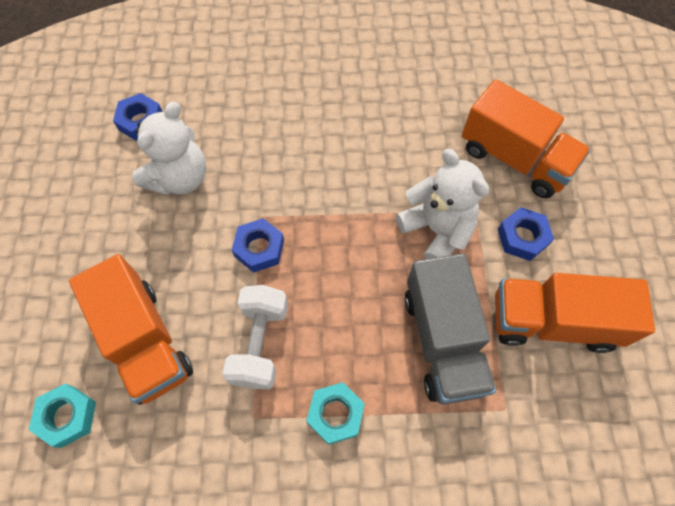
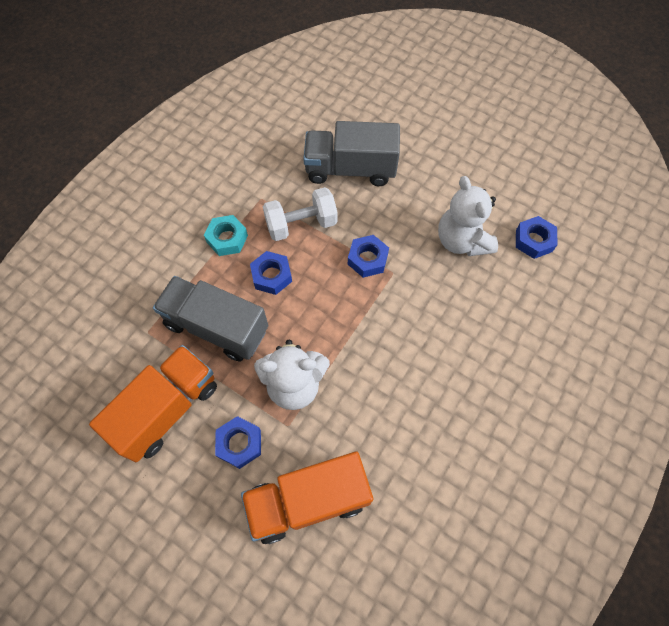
camera: 125 degrees right, 0 degrees up
turquoise nut [29,383,96,448] -> none
orange truck [69,254,193,405] -> grey truck [303,121,400,186]
white dumbbell [222,285,288,389] -> white dumbbell turned 60 degrees counterclockwise [263,187,338,241]
none -> blue nut [250,251,292,295]

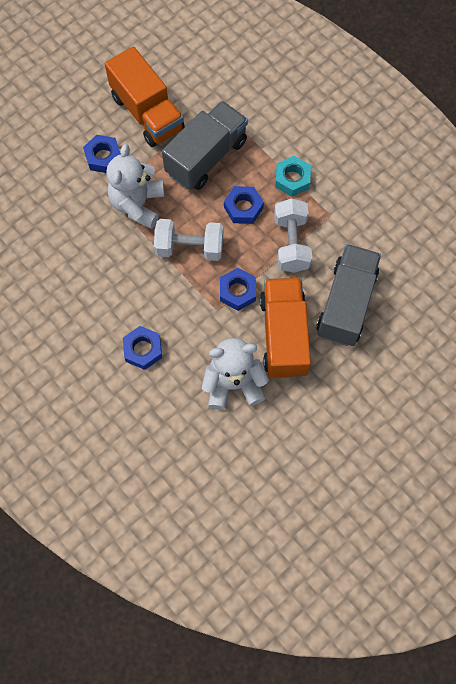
camera: 105 degrees right, 5 degrees up
orange truck [241,451,373,544] -> orange truck moved to [260,278,311,378]
blue nut [516,216,558,259] -> blue nut moved to [123,326,162,370]
none -> white dumbbell [154,219,223,261]

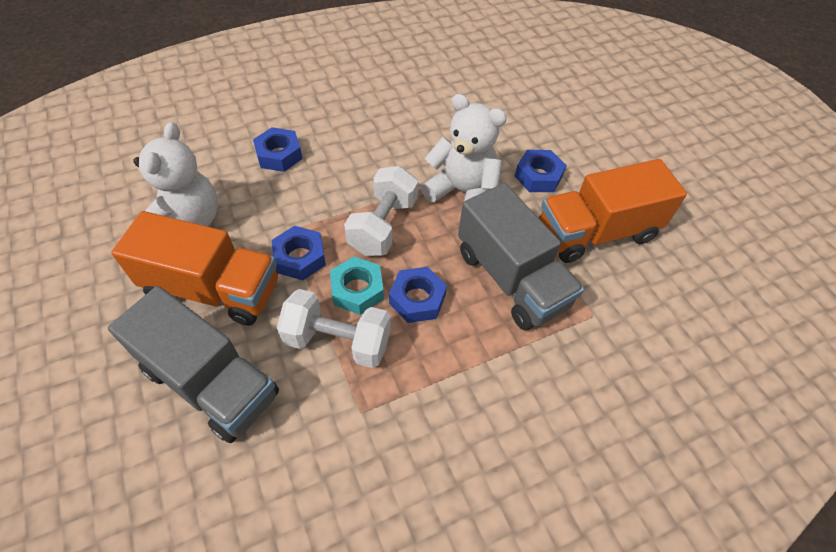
camera: 105 degrees right, 15 degrees down
turquoise nut [275,156,311,197] -> turquoise nut moved to [330,257,384,315]

